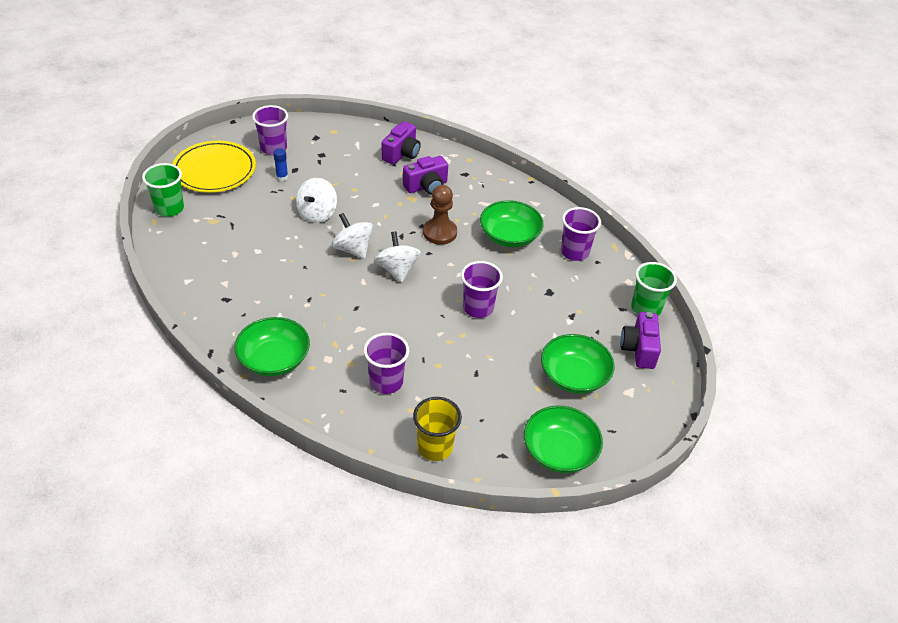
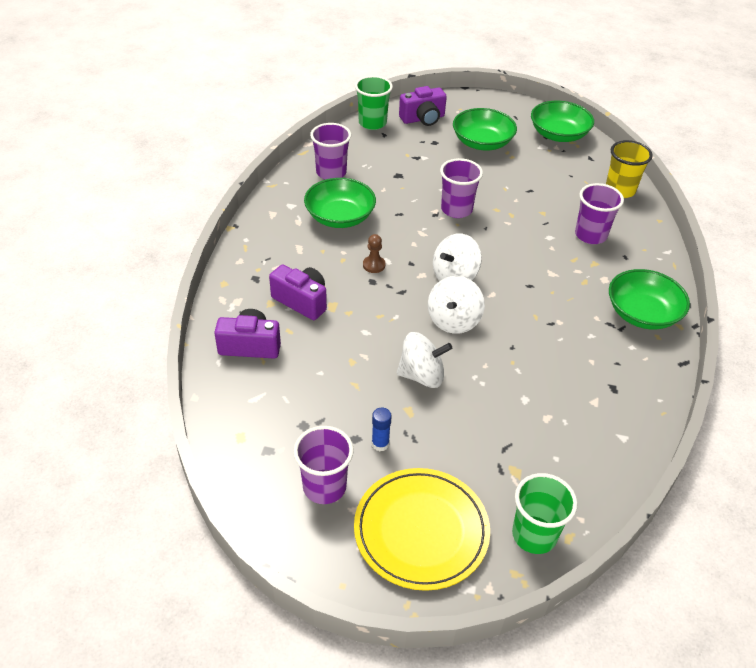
camera: 115 degrees left, 0 degrees up
brown pawn [423,185,457,245] -> brown pawn [363,234,385,273], size x0.56

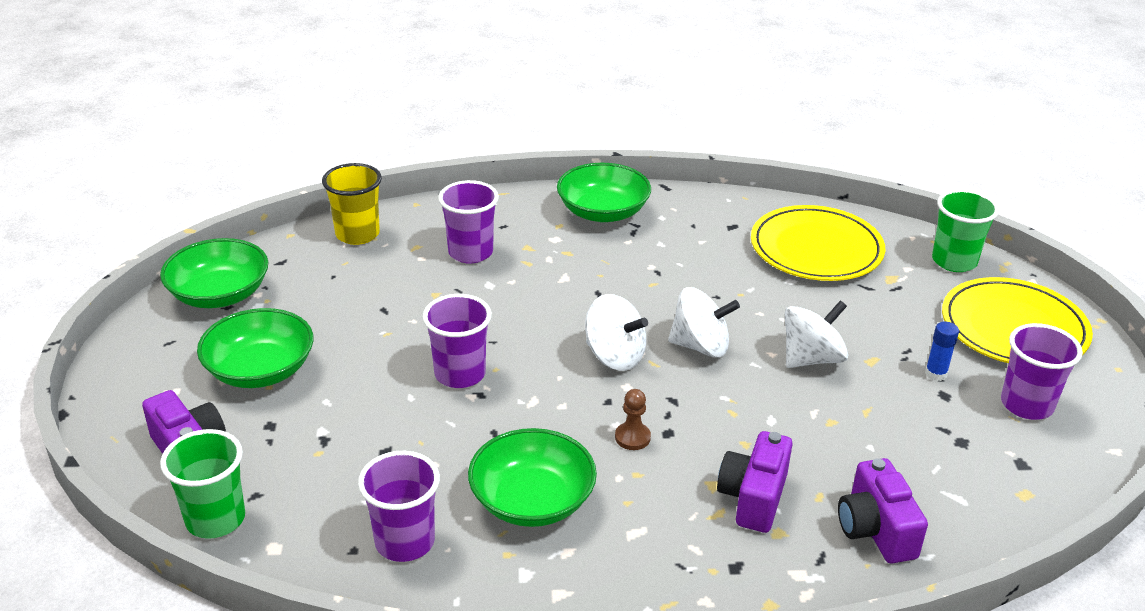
camera: 105 degrees left, 10 degrees down
white spinning top [397,332,452,388] -> white spinning top turned 75 degrees clockwise [785,300,848,368]
none -> yellow plate [751,205,885,281]

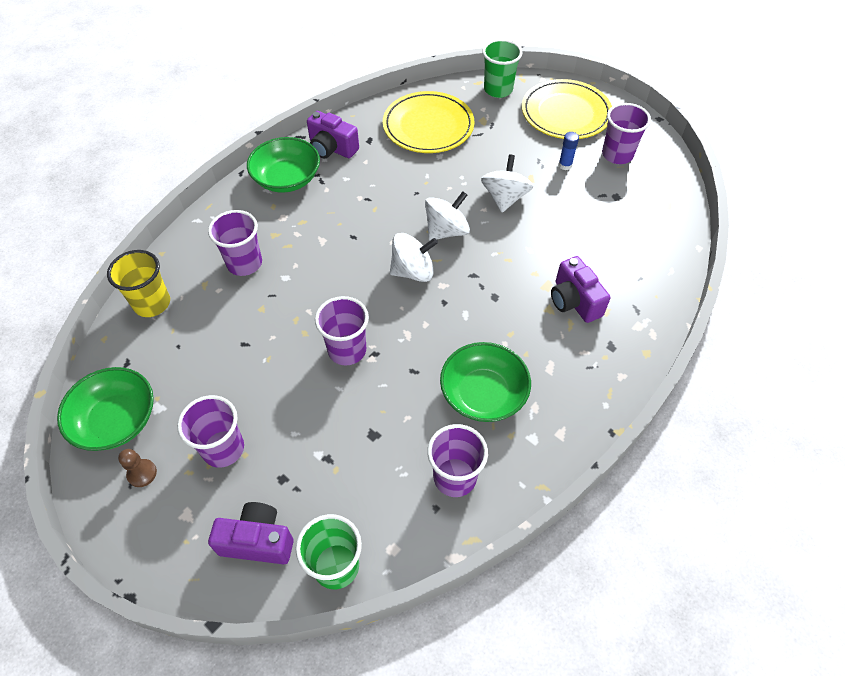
camera: 45 degrees left, 20 degrees up
green bowl [197,308,313,388] -> purple cup [177,395,244,468]
brown pawn [615,389,651,450] -> brown pawn moved to [118,449,157,487]
purple camera [838,458,928,563] -> purple camera moved to [307,111,359,158]

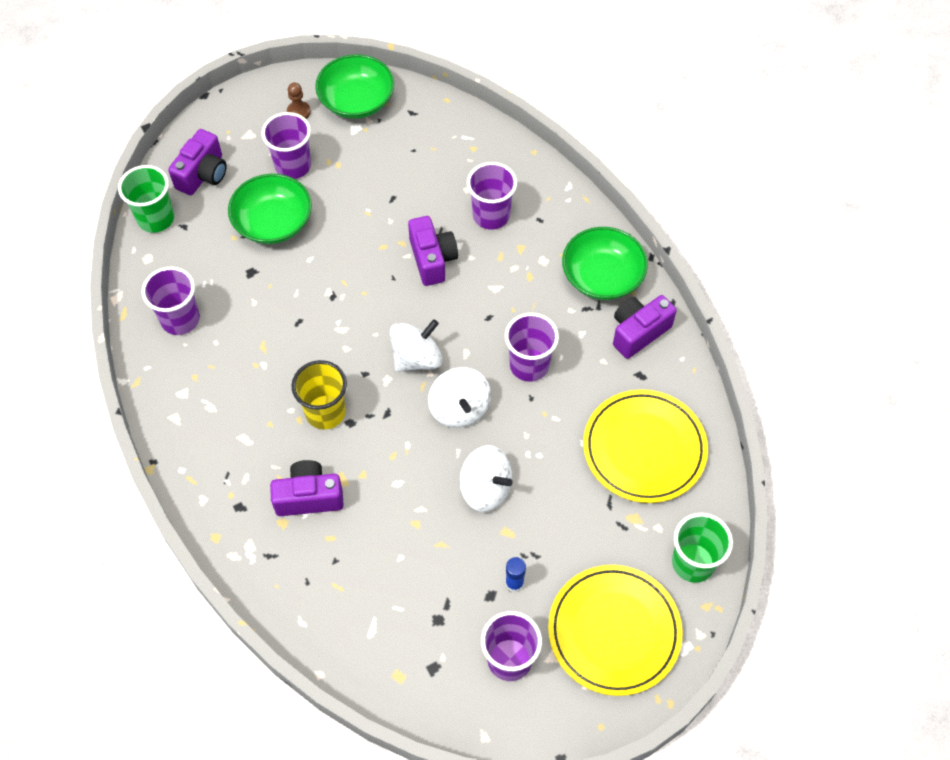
camera: 110 degrees right, 5 degrees up
yellow cup [107,250,170,317] -> yellow cup moved to [291,360,347,430]
purple cup [315,296,369,365] -> purple cup moved to [505,313,559,382]
white spinning top [390,233,438,282] -> white spinning top turned 135 degrees counterclockwise [390,319,442,372]
green bowl [440,342,531,422] -> green bowl moved to [228,174,312,244]
none -> purple camera [408,216,458,286]

